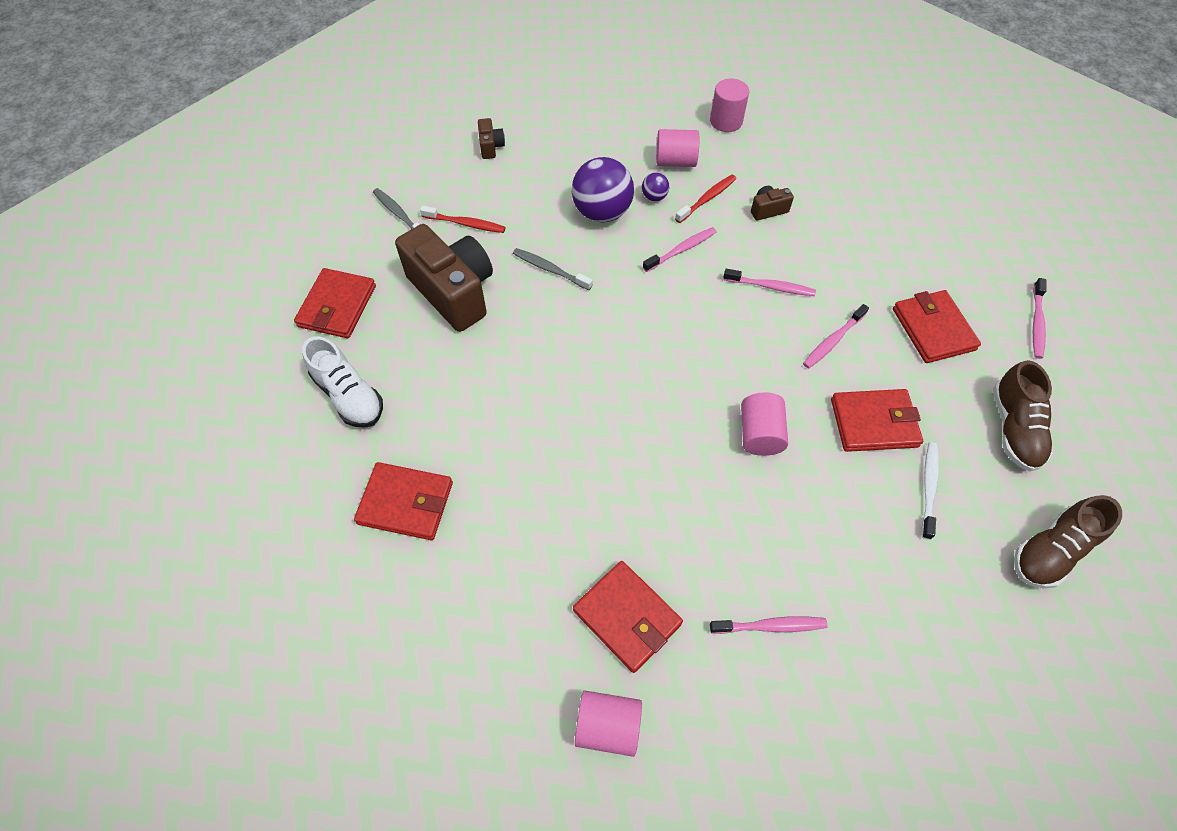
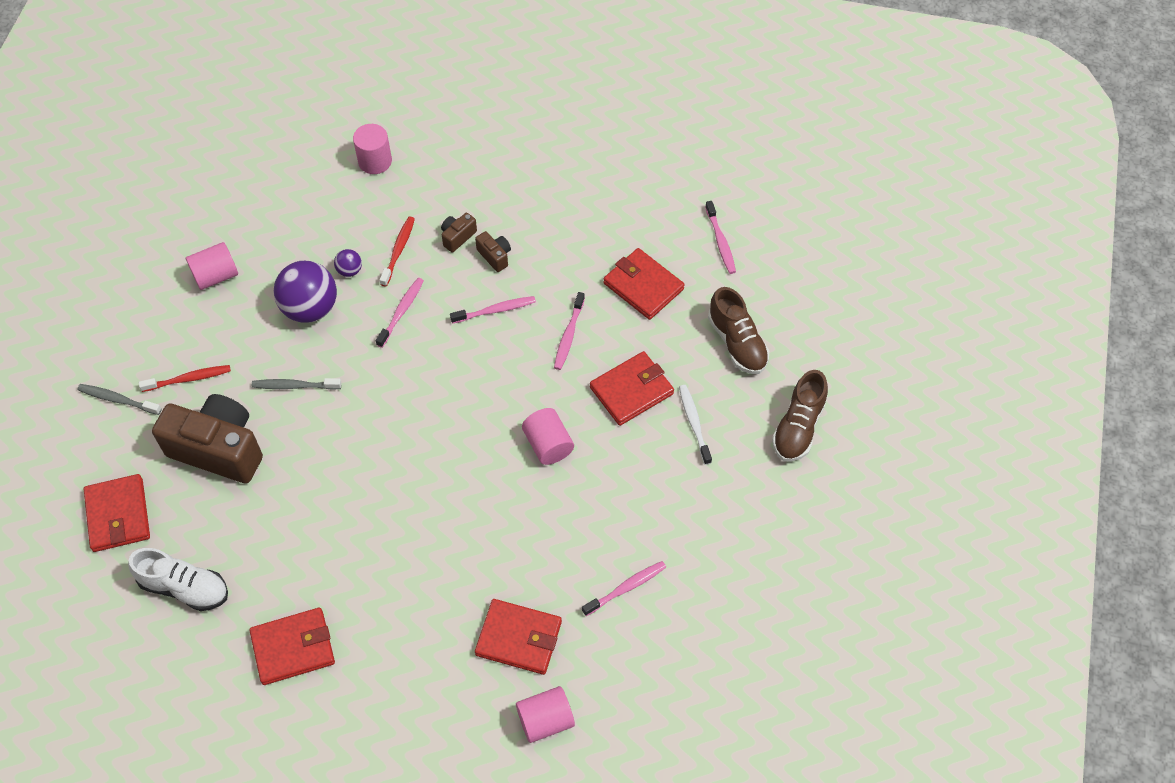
camera: 30 degrees left, 0 degrees up
brown camera [478,118,505,159] -> brown camera moved to [475,231,511,272]
pink cylinder [656,129,699,167] -> pink cylinder moved to [186,242,238,290]

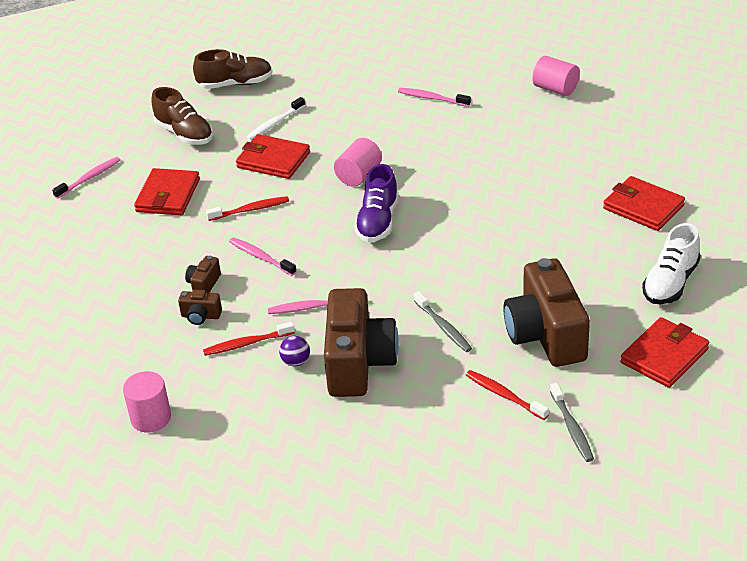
camera: 120 degrees left, 20 degrees down
white shoe [128,548,228,611] -> white shoe turned 135 degrees counterclockwise [642,223,701,304]
pink cylinder [186,242,238,290] -> none
purple ball [274,261,337,323] -> brown camera [324,288,399,397]
red wallet [475,599,562,675] -> none
pink toothbrush [554,292,585,370] -> red toothbrush [206,196,289,221]
brown shoe [708,287,769,374] -> brown shoe turned 105 degrees clockwise [151,87,213,145]
none -> purple shoe [354,164,399,242]

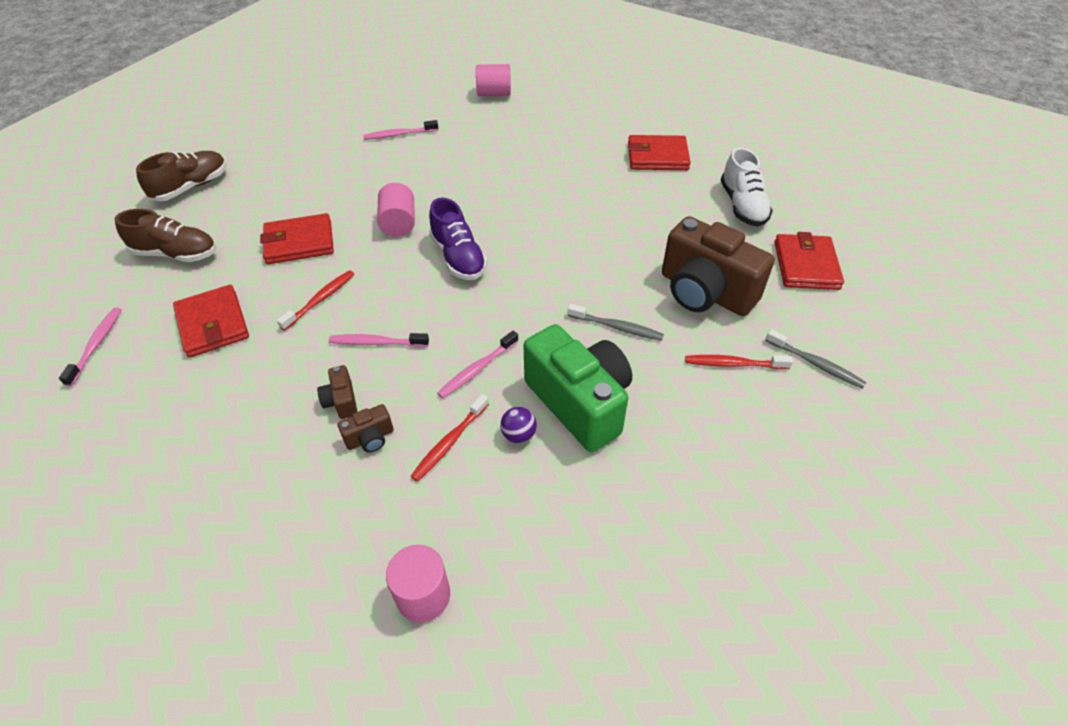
camera: 40 degrees left, 10 degrees up
white toothbrush [246,97,305,141] -> none
brown camera [324,288,399,397] -> green camera [524,324,632,452]

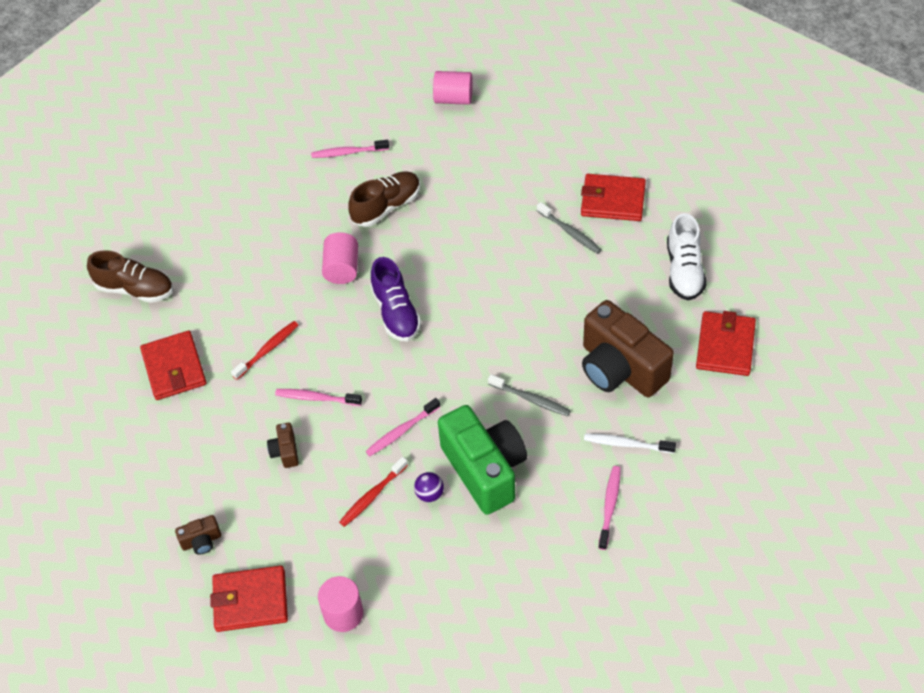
camera: 10 degrees right, 5 degrees up
pink toothbrush [59,307,121,387] -> pink toothbrush moved to [598,466,621,550]
brown shoe [136,151,227,201] -> brown shoe moved to [348,171,420,227]
red wallet [260,213,334,264] -> red wallet moved to [210,565,288,632]
brown camera [338,404,394,452] -> brown camera moved to [175,515,221,555]
red toothbrush [685,355,793,369] -> white toothbrush [584,433,676,453]
grey toothbrush [765,329,867,389] -> grey toothbrush moved to [537,202,602,254]

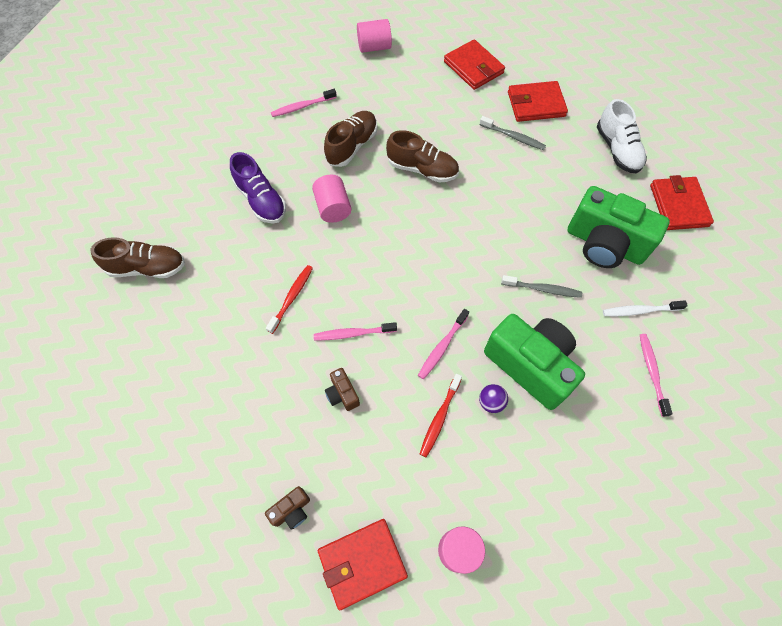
camera: 20 degrees left, 10 degrees up
red wallet [140,331,207,400] -> red wallet moved to [444,39,505,90]
purple shoe [370,257,421,341] -> purple shoe moved to [230,152,286,224]
brown camera [582,300,674,397] -> green camera [567,186,670,268]
none -> brown shoe [386,130,459,183]

